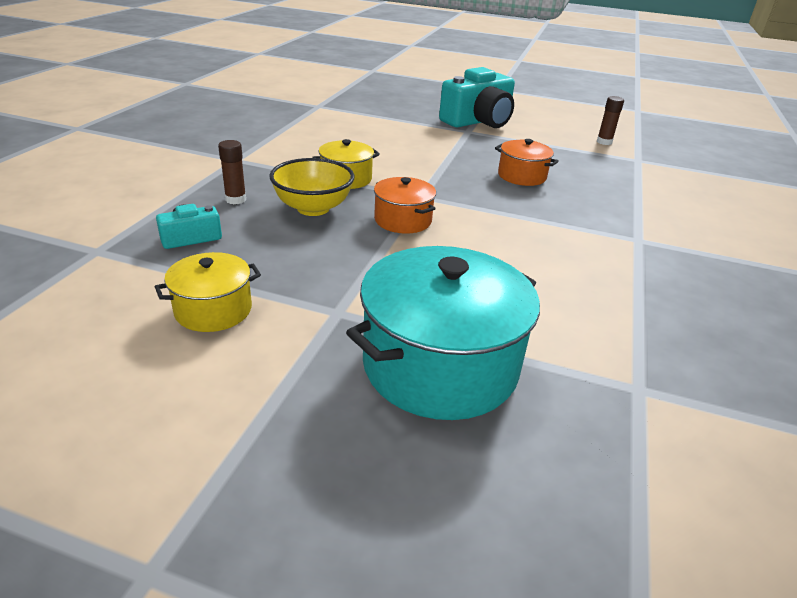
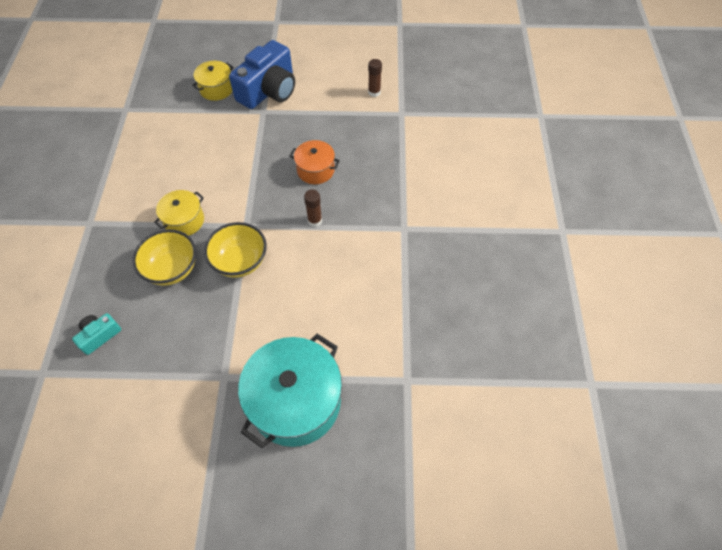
camera: 15 degrees left, 25 degrees up
yellow pot [155,252,261,332] -> yellow pot moved to [192,61,233,101]
brown glue stick [218,140,246,204] -> brown glue stick moved to [304,189,322,227]
orange pot [374,177,436,234] -> yellow bowl [204,222,267,278]
turquoise camera [439,67,515,128] -> blue camera [229,40,295,109]

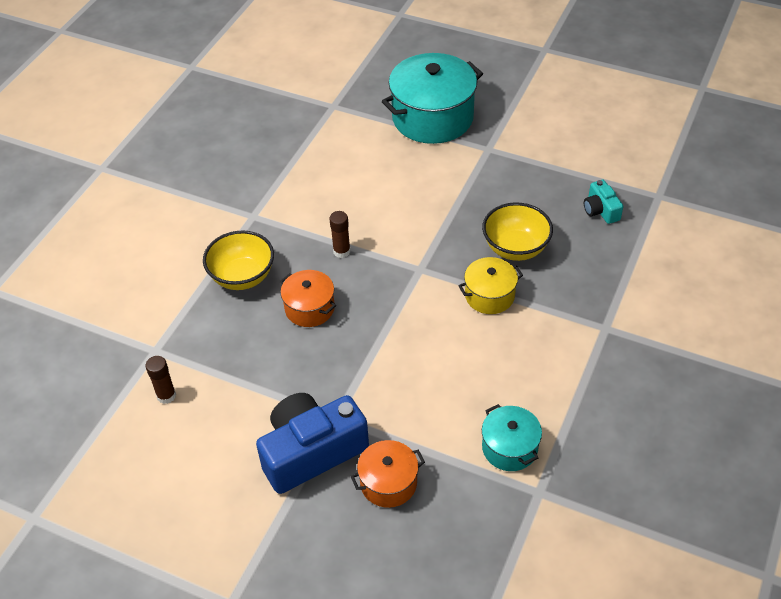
camera: 155 degrees left, 10 degrees down
turquoise camera [72,313,121,355] -> turquoise camera turned 90 degrees clockwise [584,180,623,224]
yellow pot [192,61,233,101] -> orange pot [351,440,425,508]
yellow bowl [204,222,267,278] -> yellow bowl moved to [203,230,274,290]
none -> turquoise pot [482,404,542,471]

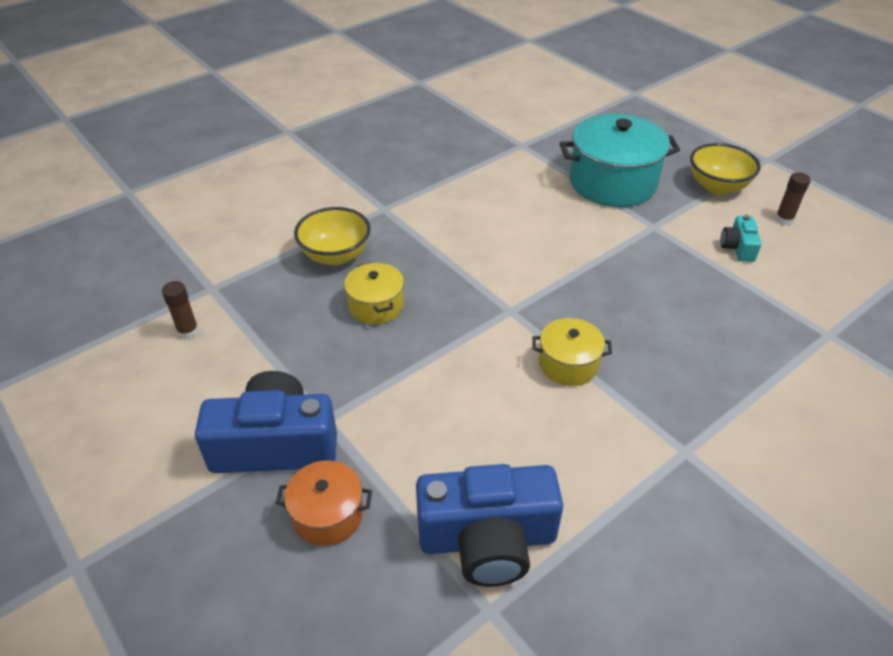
camera: 25 degrees right, 5 degrees down
orange pot [280,270,336,327] -> yellow pot [344,262,404,324]
brown glue stick [329,211,351,258] -> brown glue stick moved to [775,172,811,225]
yellow bowl [482,202,553,261] -> yellow bowl moved to [690,143,761,195]
turquoise pot [482,404,542,471] -> blue camera [416,464,563,587]
turquoise camera [584,180,623,224] -> turquoise camera moved to [721,215,761,262]

